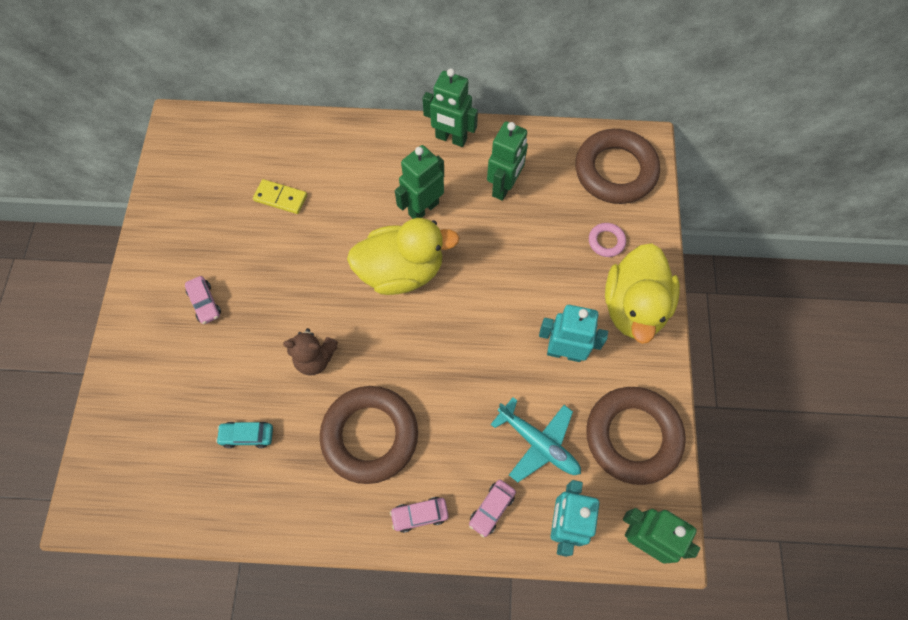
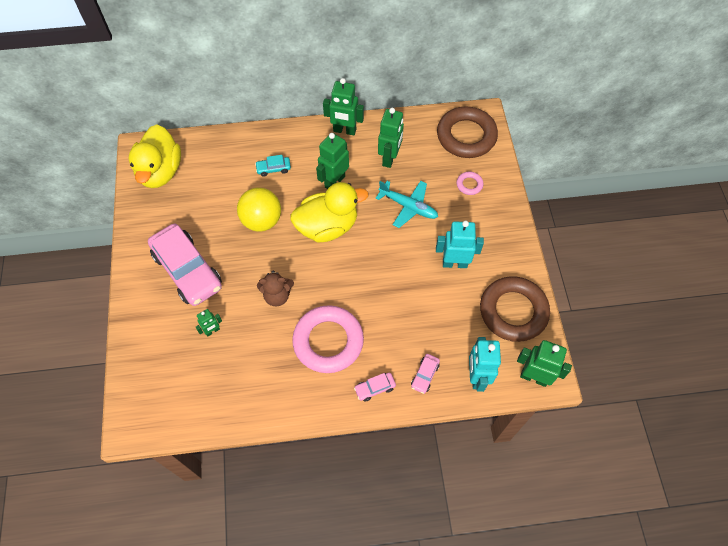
camera: 10 degrees left, 5 degrees down
pink car [185,276,221,324] -> pink car [148,224,222,306], size x2.43
turquoise car [216,422,273,448] -> turquoise car moved to [255,155,291,177]
yellow domino [253,179,307,214] -> none
brown ring [320,386,418,484] -> pink ring [292,305,364,373]
turquoise plane [491,397,581,483] -> turquoise plane moved to [376,181,438,228]
yellow duck [605,243,680,344] -> yellow duck moved to [129,124,181,188]
none -> green robot [196,309,222,336]
none -> yellow ball [237,188,281,232]

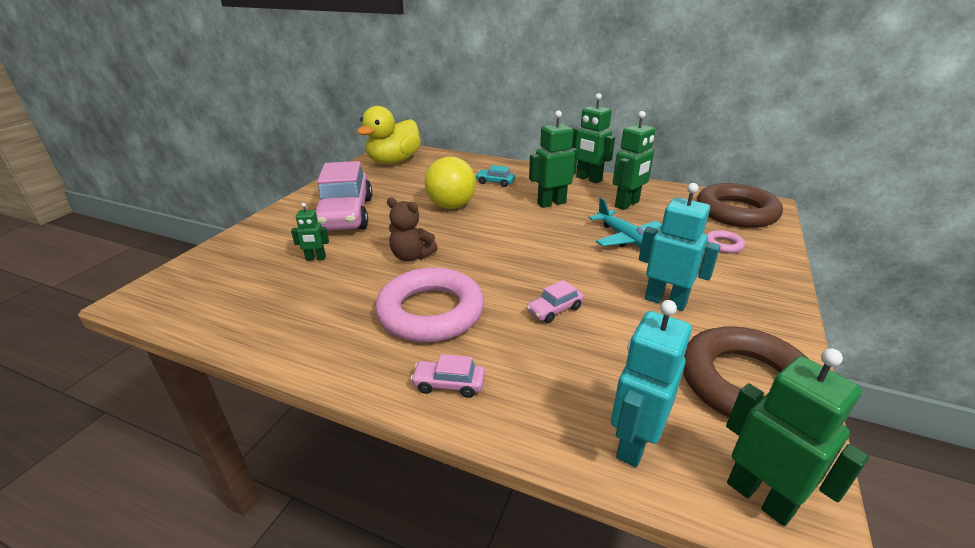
camera: 30 degrees right, 30 degrees down
yellow duck [290,182,368,243] -> none
pink car [411,354,440,394] -> pink car moved to [526,280,584,323]

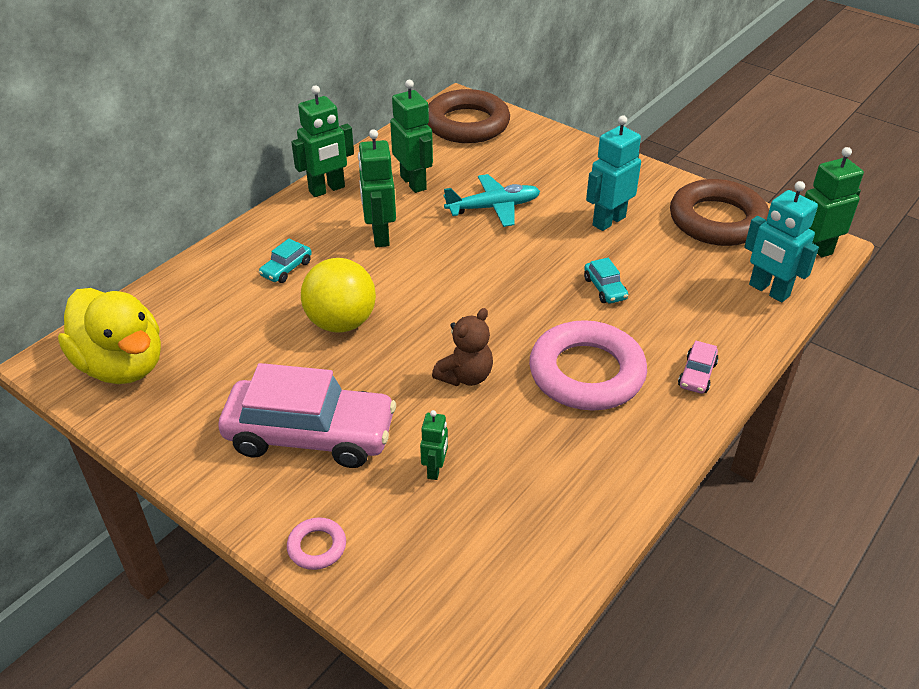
camera: 75 degrees left, 10 degrees up
pink car [526,280,584,323] -> turquoise car [584,258,628,304]
pink ring [706,230,745,253] -> pink ring moved to [287,517,346,570]

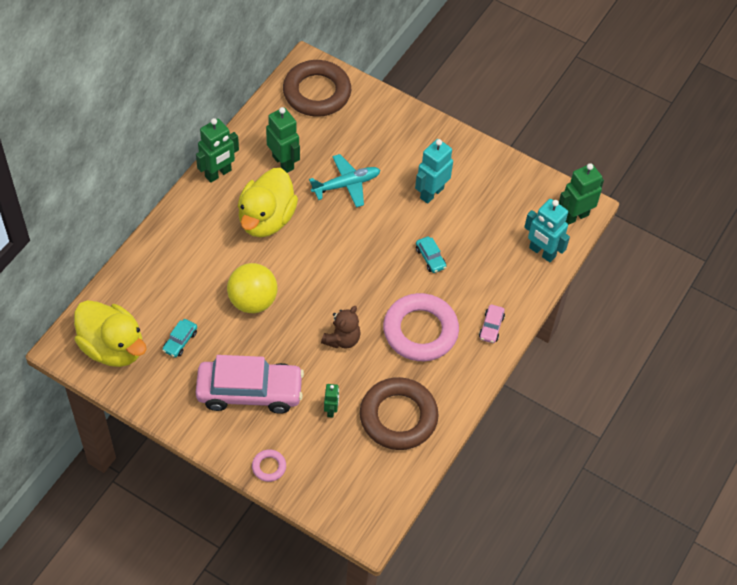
camera: 10 degrees left, 15 degrees up
turquoise car [259,239,312,283] -> turquoise car moved to [162,319,197,358]
green robot [358,129,396,247] -> yellow duck [238,168,298,237]
brown ring [670,179,769,246] -> brown ring moved to [360,377,439,450]

